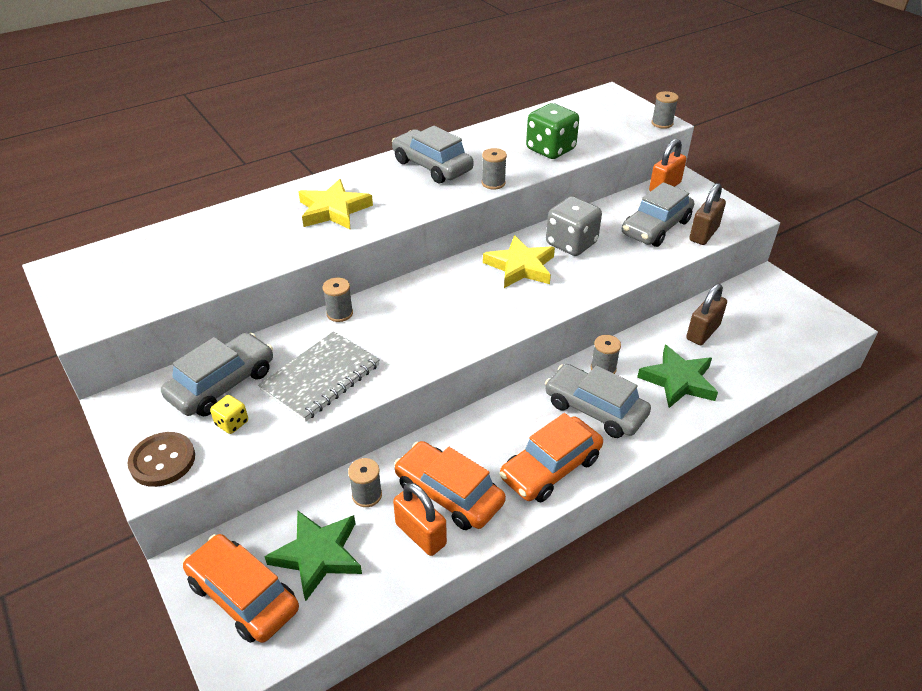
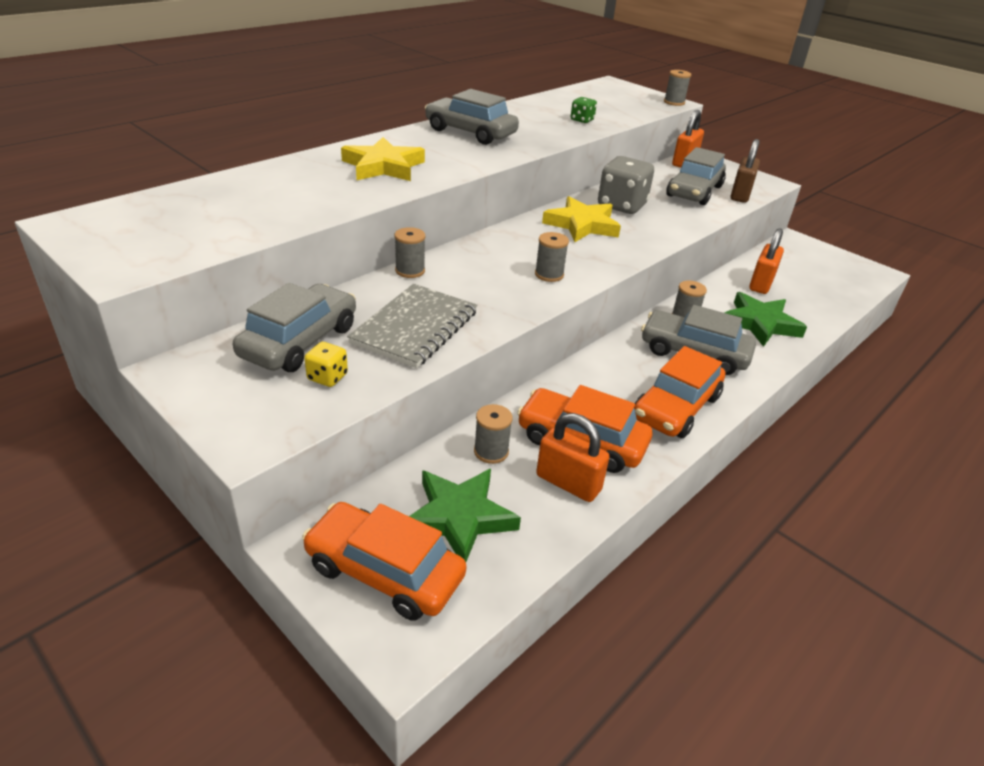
camera: 15 degrees left, 5 degrees down
brown button [128,432,195,487] -> none
grey spool [482,148,507,189] -> grey spool moved to [535,232,569,282]
green dice [526,103,579,159] -> green dice [571,97,597,123], size x0.49
brown padlock [686,284,727,345] -> orange padlock [749,228,784,294]

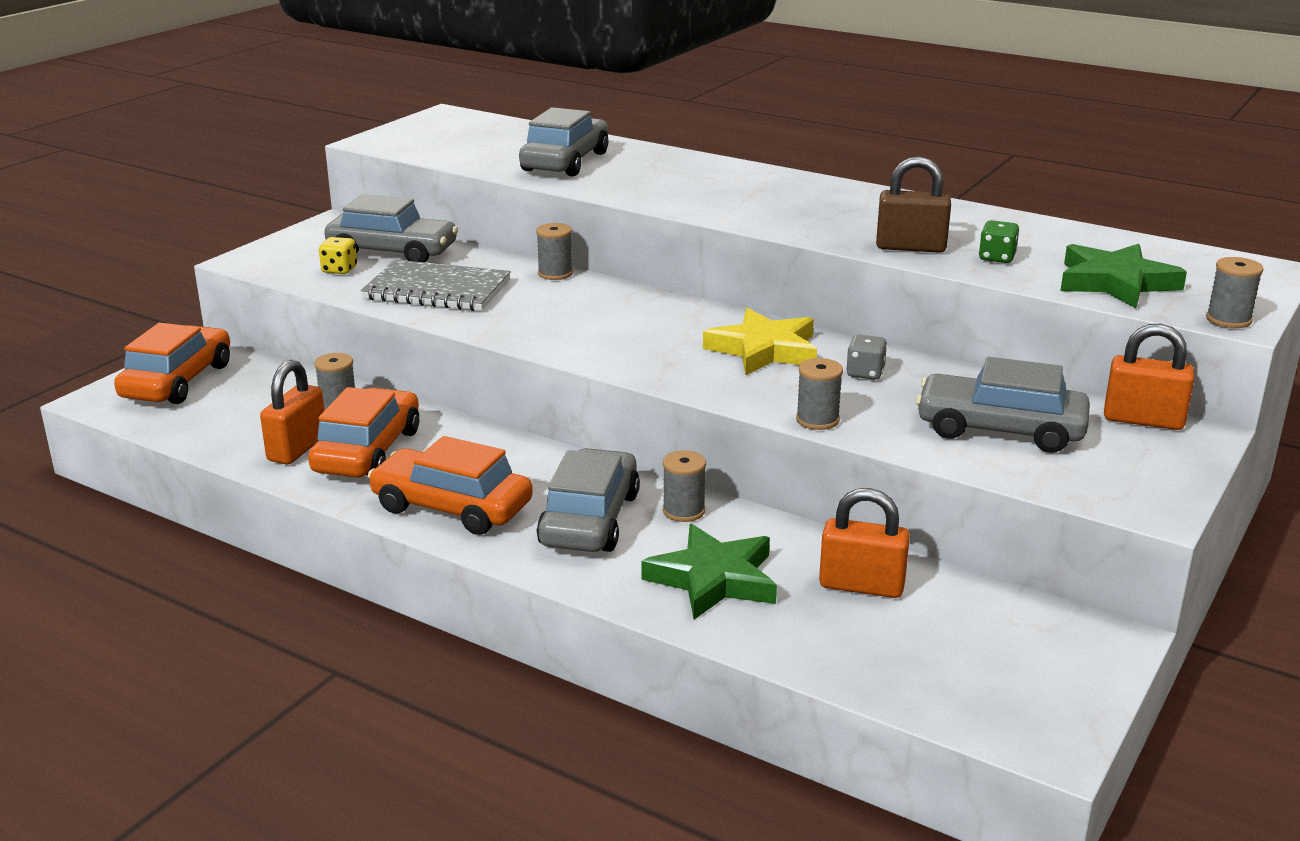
camera: 80 degrees right, 10 degrees down
yellow star [341,137,425,181] -> none
green star [409,469,521,562] -> green star moved to [1061,244,1187,308]
grey car [425,89,519,145] -> grey car moved to [519,107,609,176]
grey spool [535,232,569,282] -> grey spool moved to [796,358,843,430]
grey dice [598,156,654,214] -> grey dice [846,335,887,380], size x0.49
brown padlock [731,139,760,203] -> brown padlock moved to [876,156,951,253]

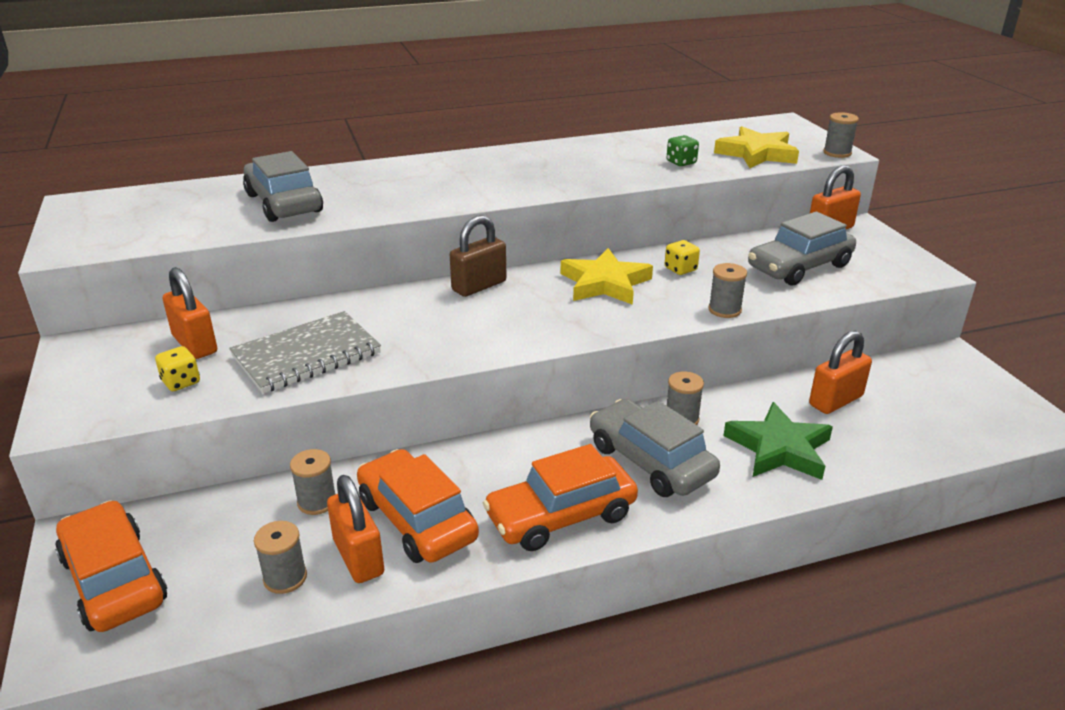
camera: 50 degrees left, 5 degrees up
grey car [324,194,458,262] -> orange padlock [163,267,217,359]
grey spool [536,223,573,280] -> grey spool moved to [254,521,307,594]
grey dice [846,335,887,380] -> yellow dice [665,240,700,275]
brown padlock [876,156,951,253] -> brown padlock moved to [450,215,506,297]
green star [1061,244,1187,308] -> yellow star [714,126,799,168]

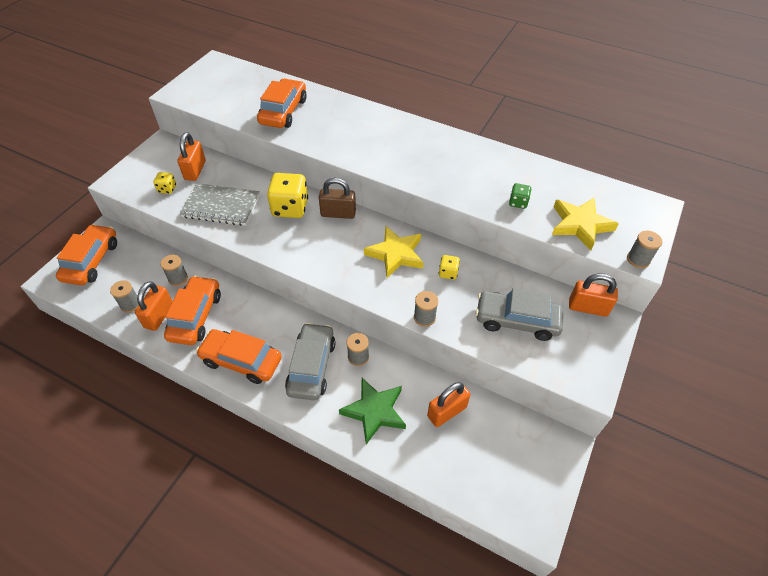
camera: 45 degrees right, 20 degrees up
grey car [243,151,323,222] -> orange car [257,78,307,128]
orange padlock [809,331,872,414] -> orange padlock turned 45 degrees counterclockwise [427,382,470,427]
none -> yellow dice [267,173,308,218]

